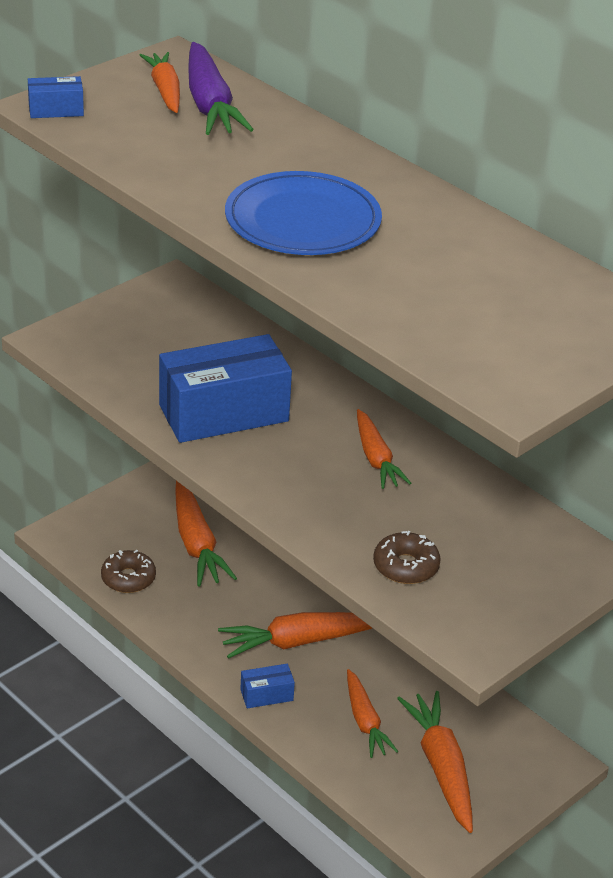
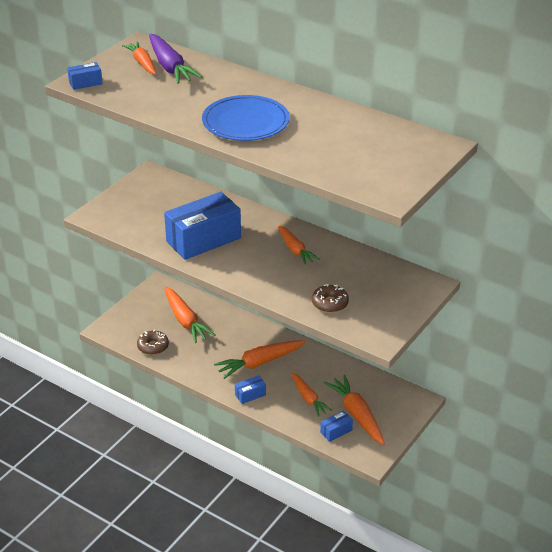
camera: 10 degrees left, 0 degrees up
none -> blue box [320,410,353,442]

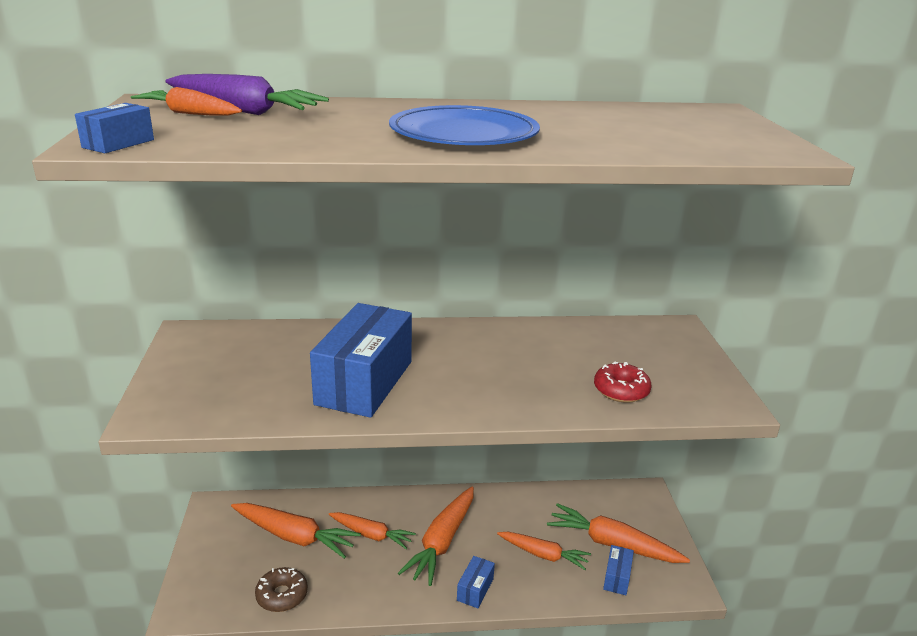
camera: 40 degrees left, 10 degrees down
orange carrot [277,225,320,265] -> orange carrot moved to [329,512,416,549]
brown donut [312,284,349,313] -> red donut [594,362,652,403]

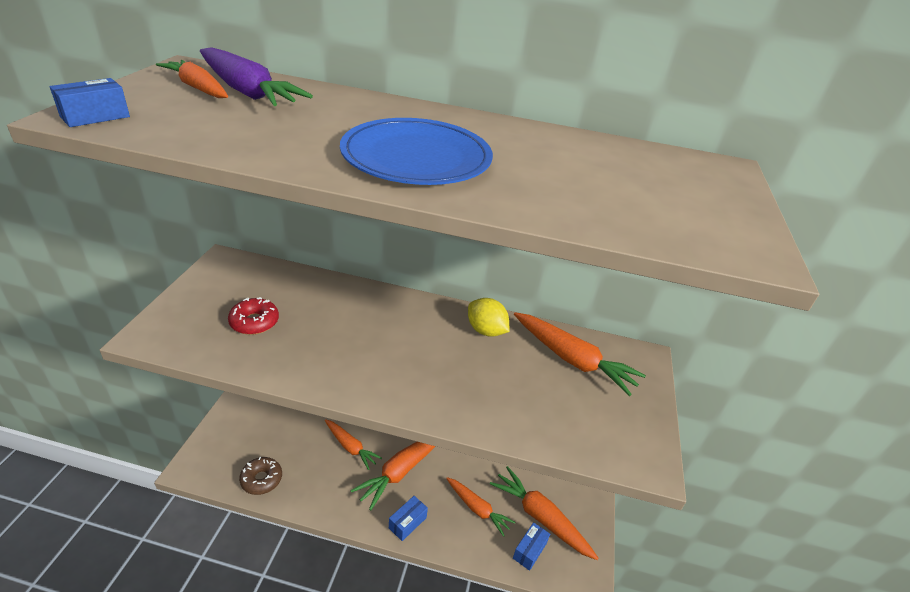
camera: 15 degrees right, 10 degrees up
orange carrot [231,503,361,559] -> orange carrot moved to [514,312,646,396]
blue box [310,303,412,418] -> none
red donut [594,362,652,403] -> red donut moved to [228,297,279,335]
none -> yellow lemon [468,298,510,337]

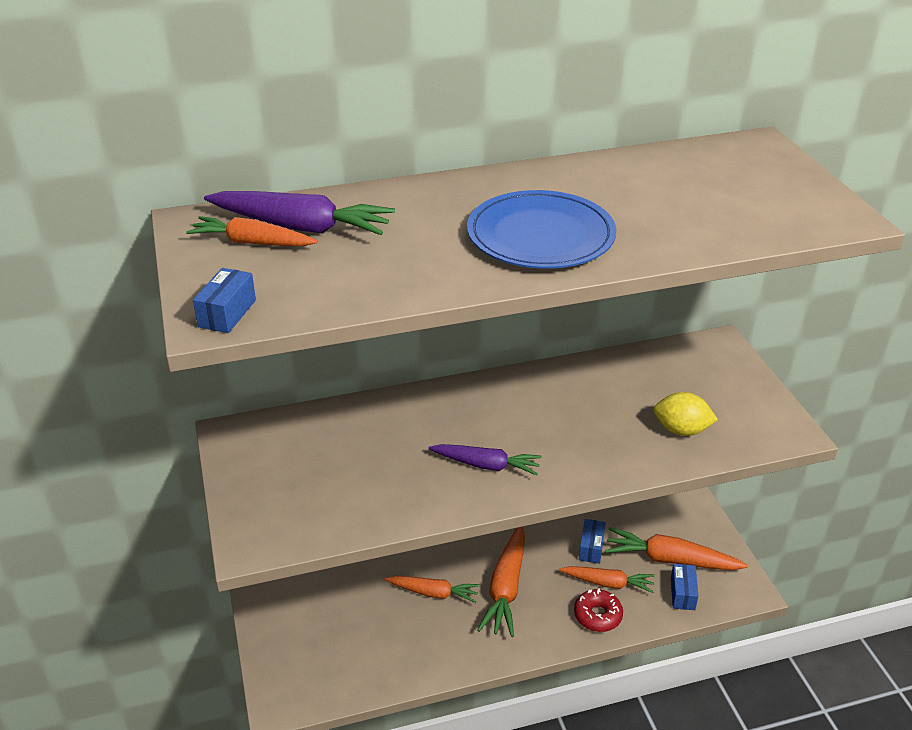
camera: 25 degrees left, 0 degrees up
red donut [228,297,279,335] -> red donut moved to [574,588,623,632]
brown donut [239,457,282,495] -> none
blue box [389,496,428,541] -> blue box moved to [579,519,606,564]
yellow lemon [468,298,510,337] -> yellow lemon moved to [654,392,718,436]
orange carrot [514,312,646,396] -> none
none -> purple carrot [428,444,542,476]

